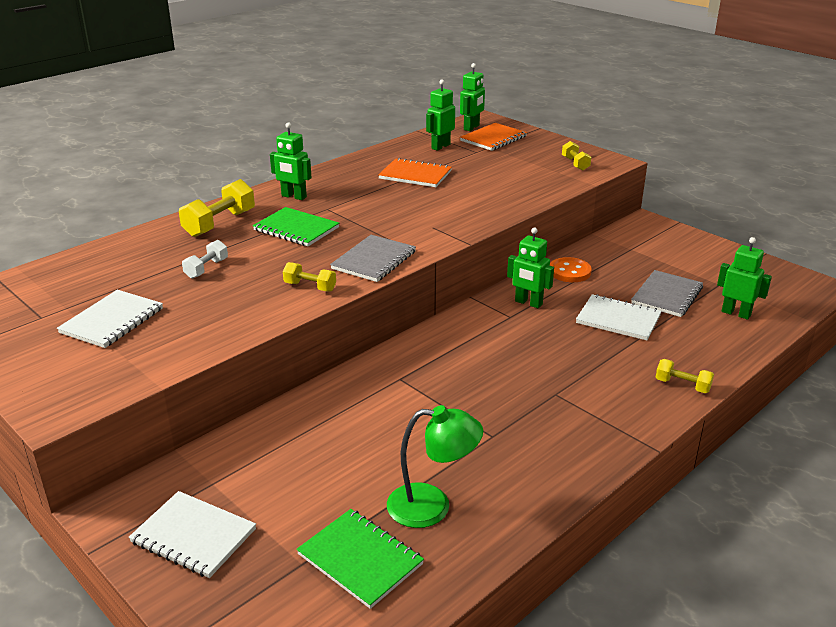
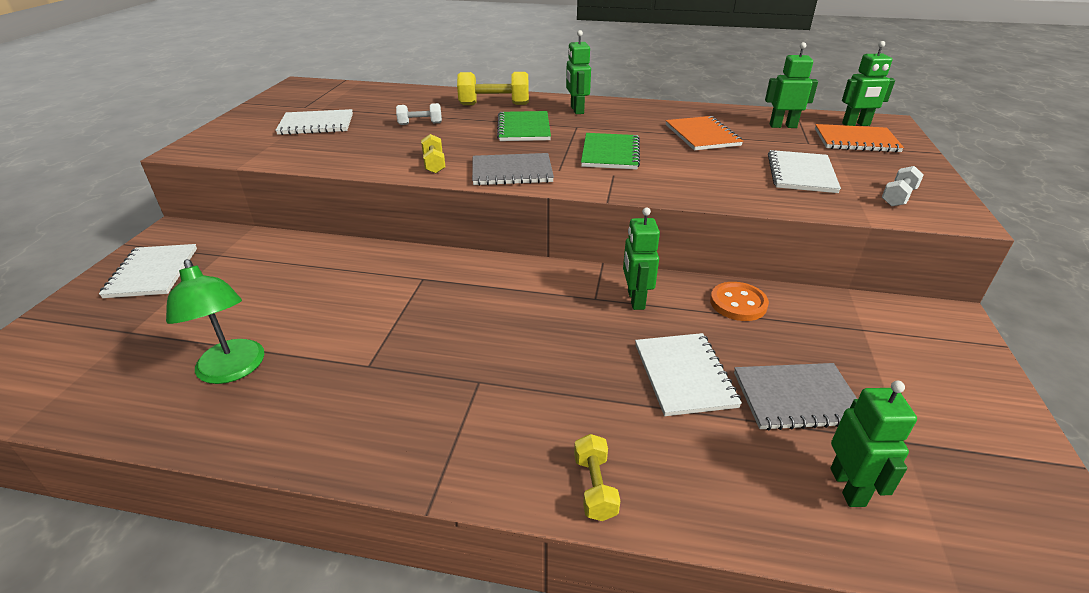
camera: 55 degrees right, 5 degrees up
green notebook [297,509,424,609] -> green notebook moved to [581,133,640,169]
yellow dumbbell [562,141,591,171] -> white dumbbell [882,166,924,206]
none -> white notebook [768,150,841,193]

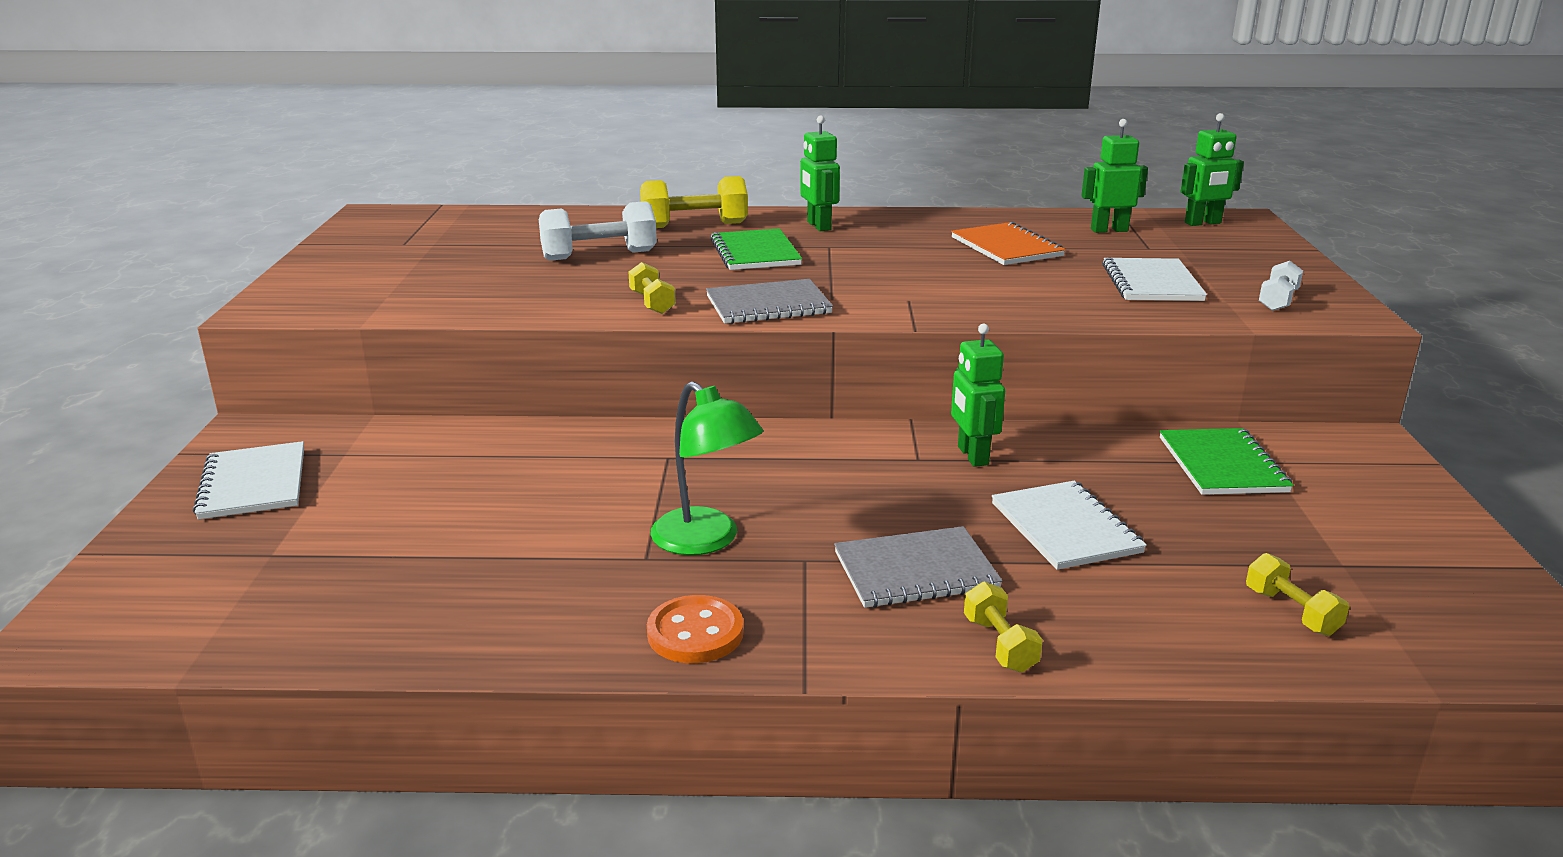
camera: 10 degrees left, 10 degrees down
green lamp [166,259,264,384] -> green lamp moved to [651,381,763,555]
white notebook [275,109,353,135] -> none
white dumbbell [396,103,442,125] -> white dumbbell [539,201,657,261], size x1.73
green notebook [581,133,640,169] -> green notebook moved to [1160,428,1293,495]
orange button [710,282,769,321] -> orange button moved to [647,595,744,663]
grey notebook [734,363,857,430] -> grey notebook moved to [834,526,1003,608]
orange notebook [815,124,904,153] -> none
green robot [830,381,917,507] -> yellow dumbbell [1246,553,1349,636]

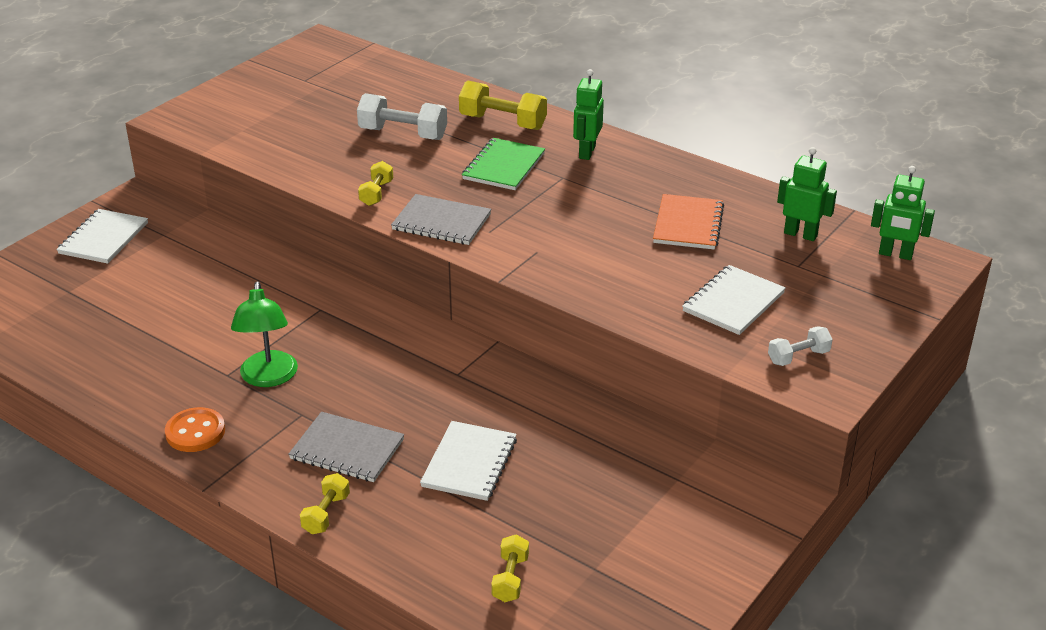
camera: 35 degrees right, 10 degrees up
green robot [951,324,1005,467] -> none
green notebook [1160,428,1293,495] -> none

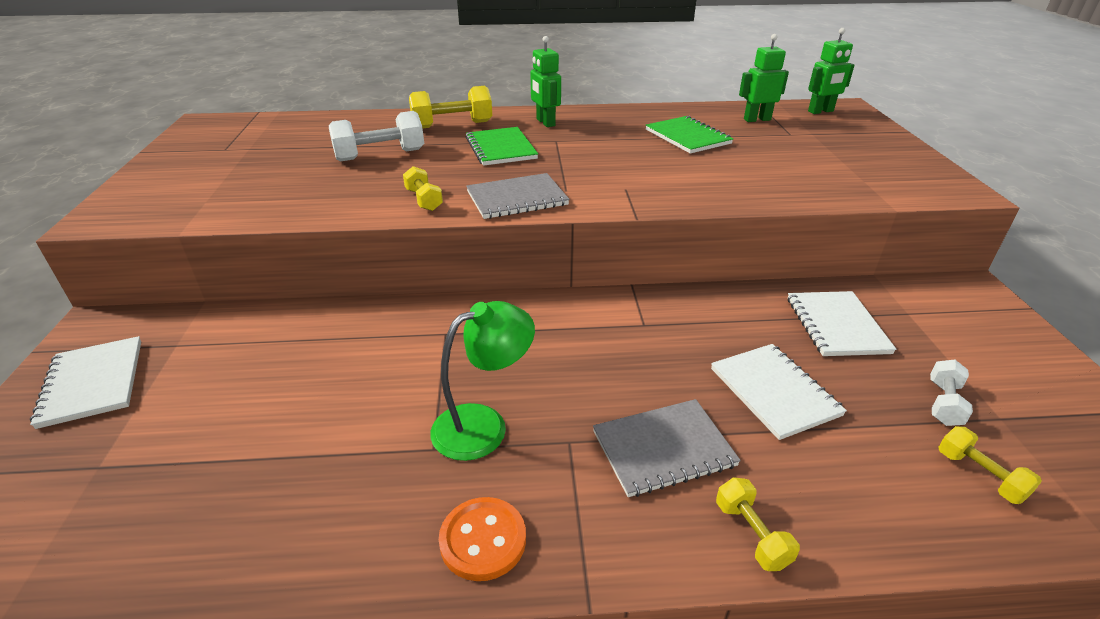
camera: 40 degrees left, 0 degrees up
green lamp [231,281,298,387] -> green lamp turned 75 degrees counterclockwise [430,301,535,461]
orange notebook [653,194,724,249] -> green notebook [646,116,733,154]
white notebook [682,265,786,335] -> white notebook moved to [788,291,897,356]
white dumbbell [768,326,833,366] -> white dumbbell moved to [930,360,973,426]

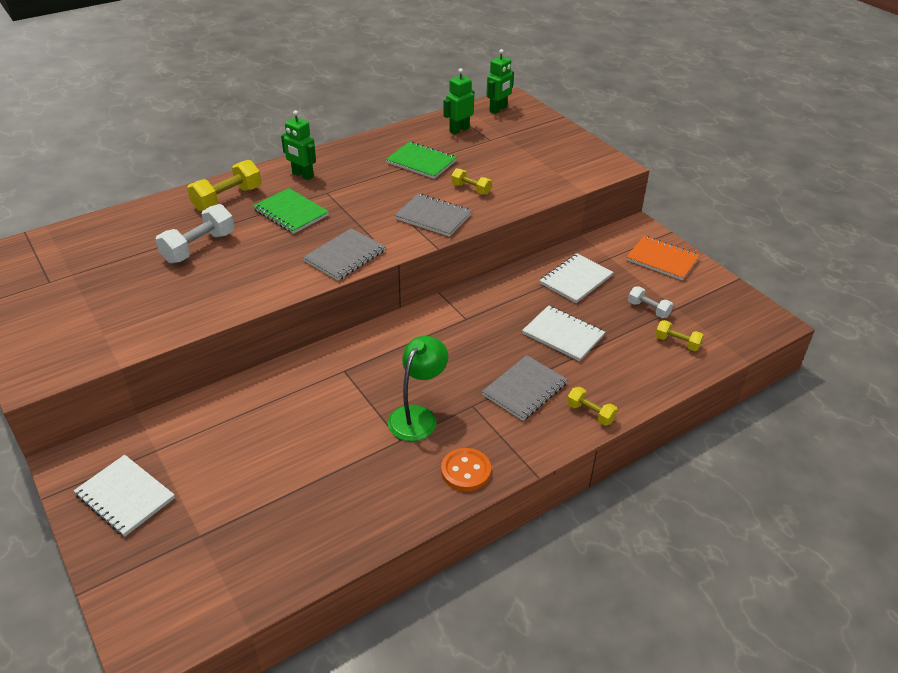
camera: 30 degrees left, 5 degrees up
yellow dumbbell [403,166,443,211] -> yellow dumbbell moved to [451,168,492,195]
white notebook [788,291,897,356] -> white notebook turned 75 degrees clockwise [540,254,613,303]
white dumbbell [930,360,973,426] -> white dumbbell turned 45 degrees counterclockwise [628,287,673,318]
none -> grey notebook [394,194,472,237]
none -> orange notebook [626,236,700,280]

